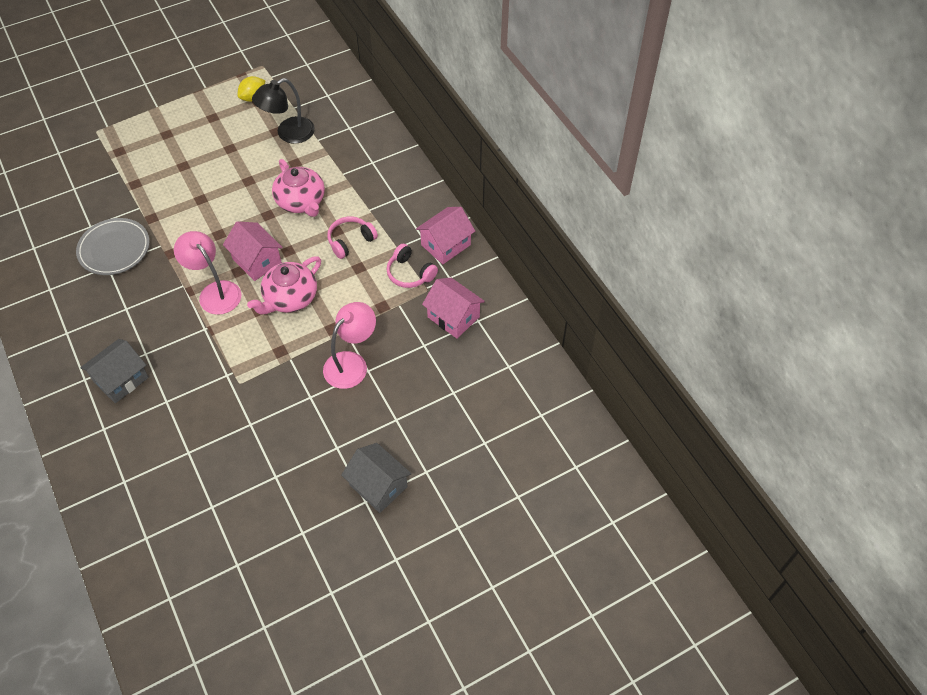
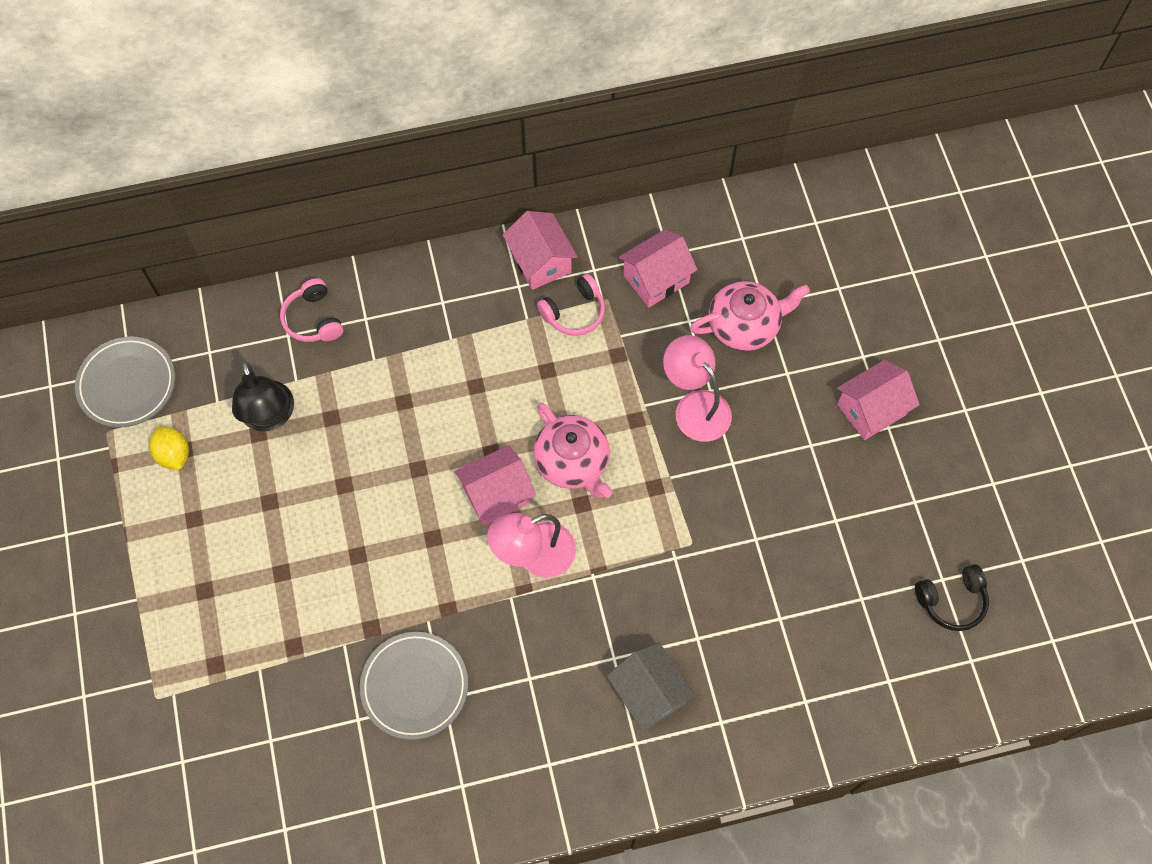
camera: 75 degrees left, 10 degrees up
pink teapot [272,159,325,217] -> pink teapot moved to [690,281,810,351]
pink headphones [327,216,378,259] -> pink headphones moved to [280,278,343,342]
grey house [341,443,412,513] -> pink house [837,360,920,440]
none -> grey plate [75,336,175,428]
none -> black headphones [915,564,989,631]

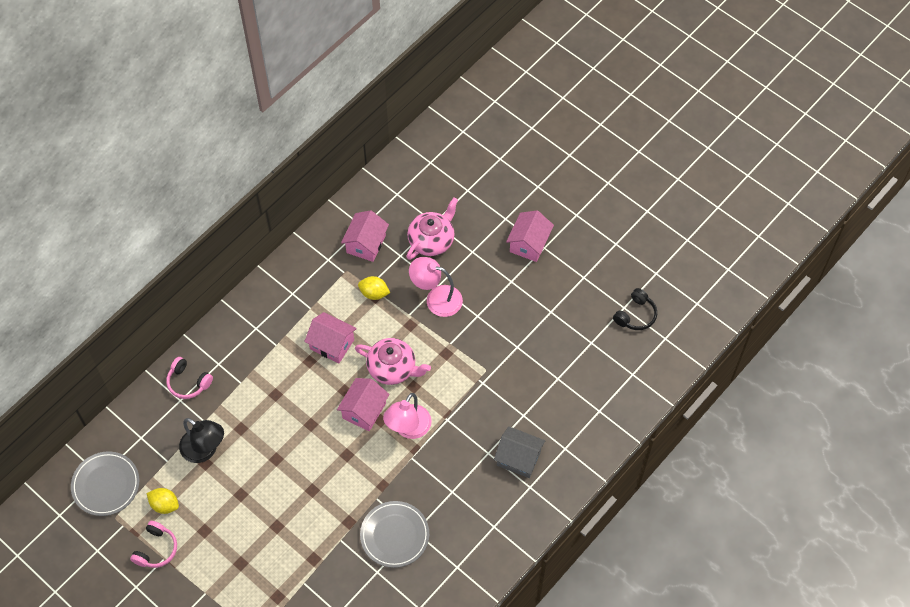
camera: 35 degrees left, 5 degrees down
pink house [503,211,578,290] -> pink house moved to [304,312,357,363]
pink headphones [537,274,605,336] -> pink headphones moved to [130,521,177,568]
none -> yellow lemon [358,276,390,300]

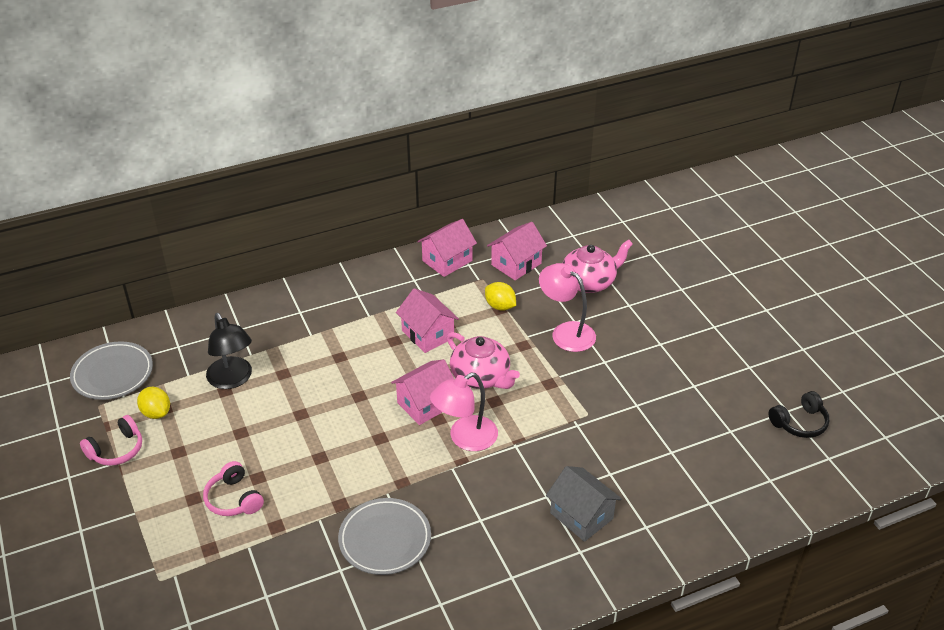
camera: 25 degrees right, 20 degrees down
pink headphones [166,357,213,399] -> pink headphones moved to [203,461,264,516]
pink house [506,211,554,262] -> pink house moved to [417,219,477,277]

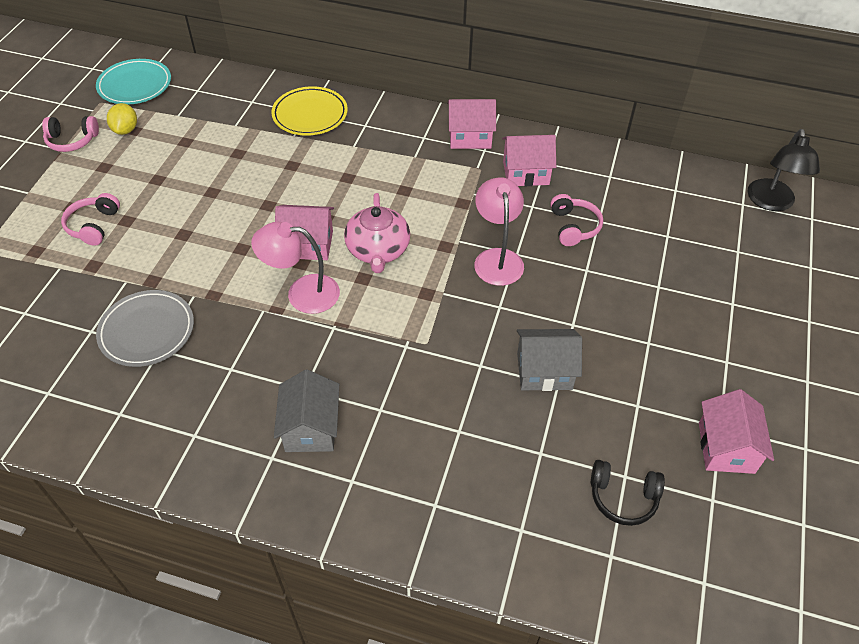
camera: 40 degrees right, 10 degrees up
grey plate [70,341,153,400] -> turquoise plate [96,59,171,105]
black lamp [206,313,252,389] -> black lamp moved to [748,129,820,211]
pink house [396,288,459,353] -> pink house moved to [699,389,774,474]
yellow lemon [485,282,516,311] -> none
pink teapot [563,240,633,293] -> pink headphones [550,194,603,246]
none -> yellow plate [271,86,348,136]
none -> grey house [517,329,582,391]

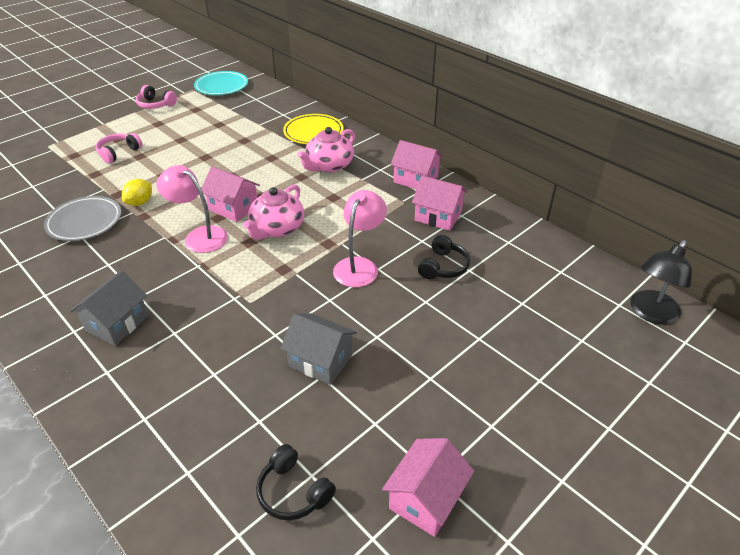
camera: 30 degrees right, 10 degrees down
yellow lemon [107,103,137,135] -> yellow lemon moved to [122,179,152,206]
pink headphones [550,194,603,246] -> black headphones [418,235,470,279]
none -> pink teapot [297,127,355,172]

